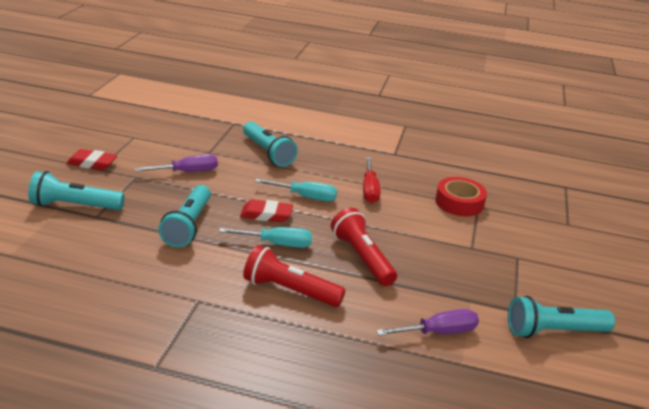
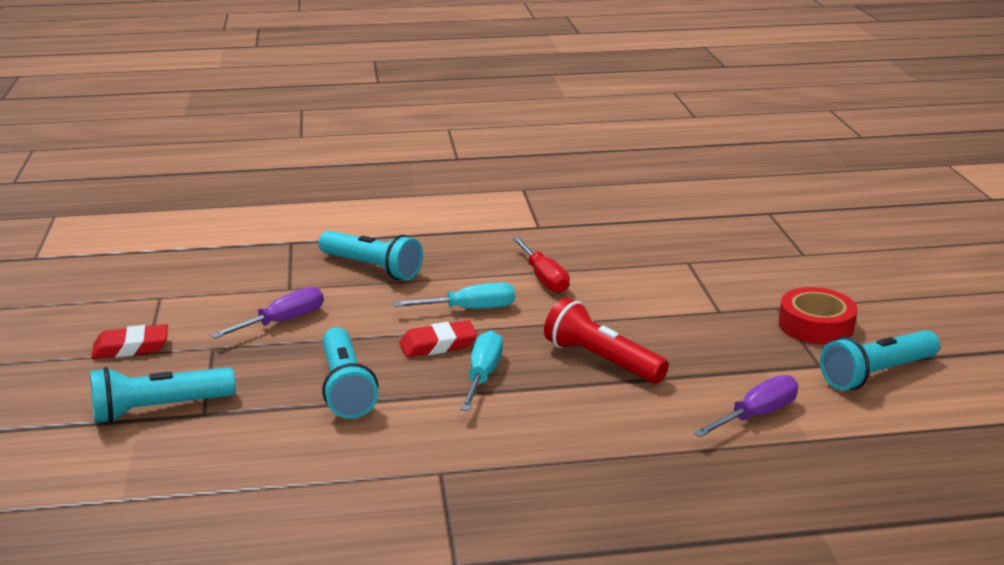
camera: 20 degrees left, 5 degrees down
turquoise screwdriver [219,227,312,248] -> turquoise screwdriver turned 60 degrees counterclockwise [460,331,503,411]
red flashlight [243,245,345,307] -> none
red tape [435,177,487,216] -> red tape moved to [779,287,857,345]

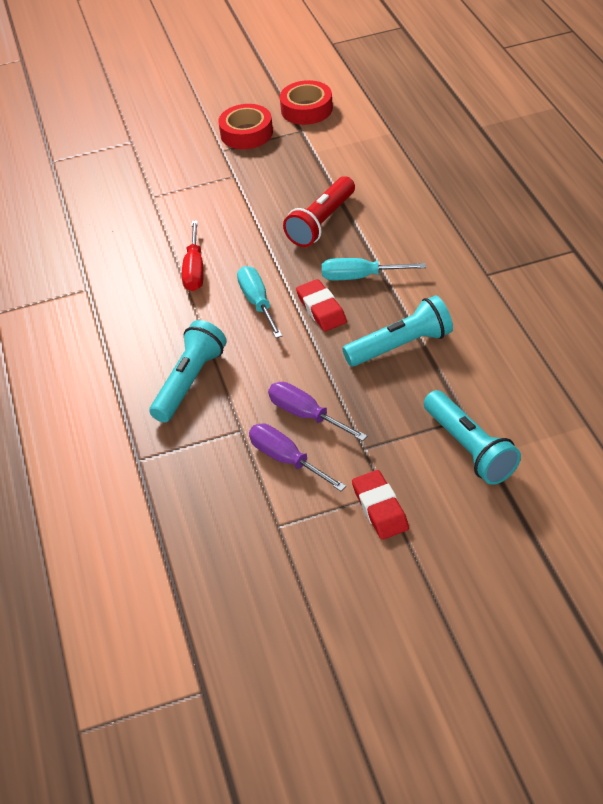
camera: 95 degrees left, 20 degrees up
red screwdriver [512,237,570,294] -> red screwdriver turned 120 degrees clockwise [182,220,204,291]
purple screwdriver [694,375,798,437] -> purple screwdriver moved to [249,423,346,491]
turquoise flashlight [820,330,940,391] -> red tape [280,80,333,125]

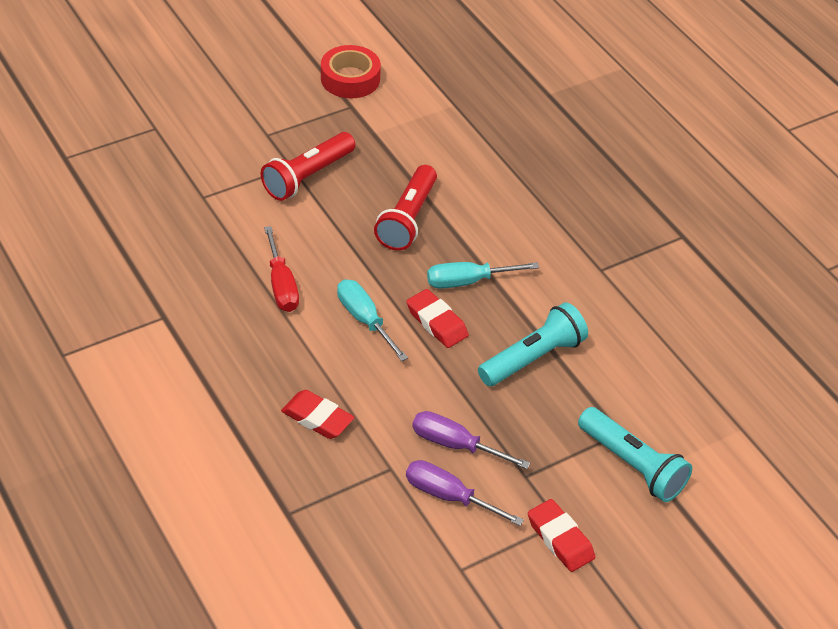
camera: 20 degrees left, 0 degrees up
turquoise flashlight [149,320,227,422] -> red eraser [281,390,355,439]
red tape [218,104,273,149] -> none
none -> red flashlight [261,132,355,201]

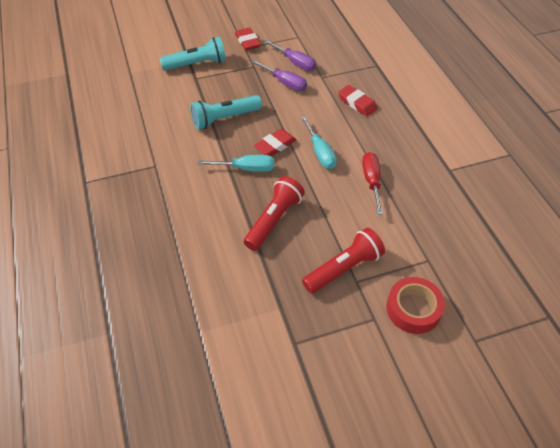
camera: 165 degrees left, 5 degrees up
red tape [321,45,381,98] -> red tape moved to [386,277,445,334]
red eraser [406,289,469,348] -> red eraser turned 75 degrees clockwise [254,129,296,156]
turquoise flashlight [578,407,692,502] -> turquoise flashlight turned 105 degrees clockwise [160,37,226,71]

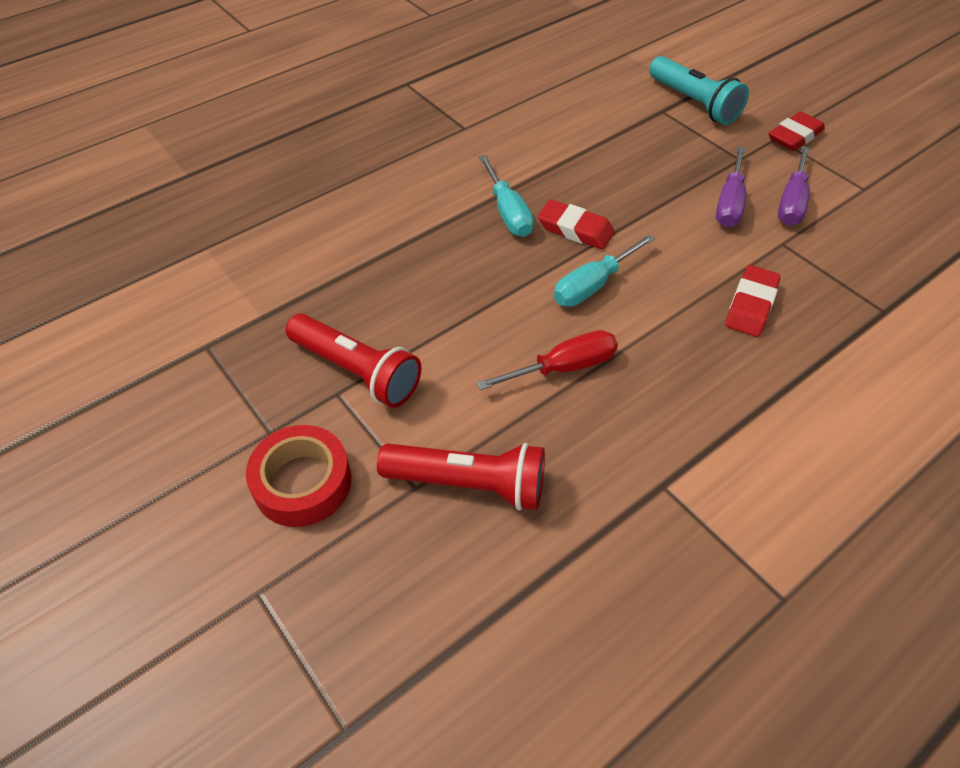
camera: 70 degrees right, 0 degrees up
turquoise flashlight [190,95,262,129] -> none
red flashlight [244,176,305,251] -> red flashlight moved to [377,443,545,510]

